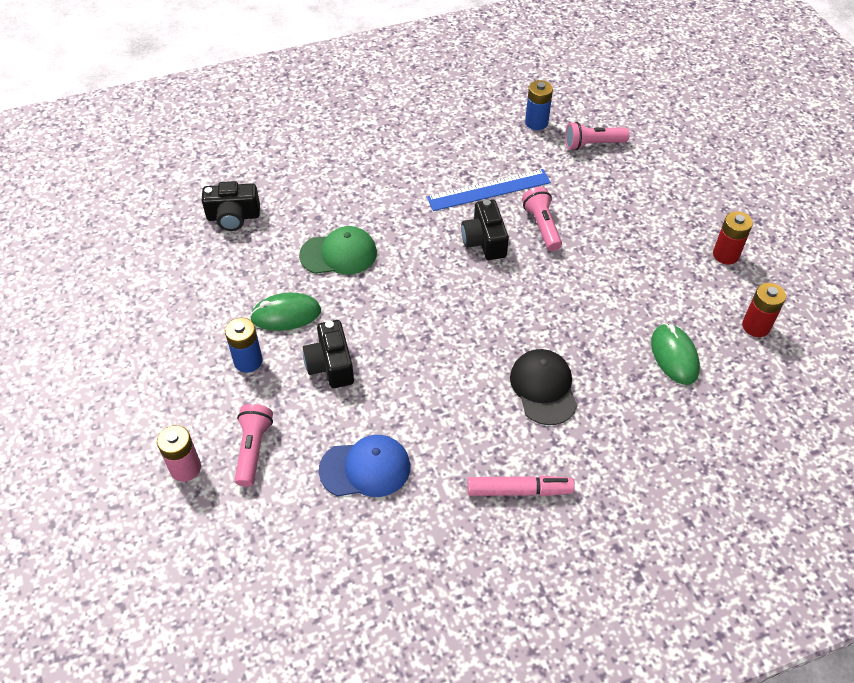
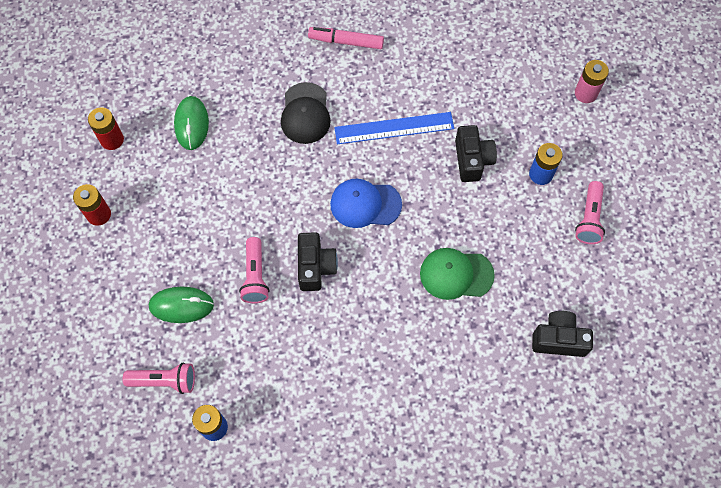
camera: 170 degrees left, 15 degrees up
pink flashlight [235,404,273,487] -> pink flashlight moved to [575,181,605,244]
green mouse [250,293,321,331] -> green mouse moved to [149,287,214,323]
blue cap [319,435,410,497] -> blue cap moved to [330,179,402,228]
blue ruler [427,169,551,211] -> blue ruler moved to [334,112,454,144]

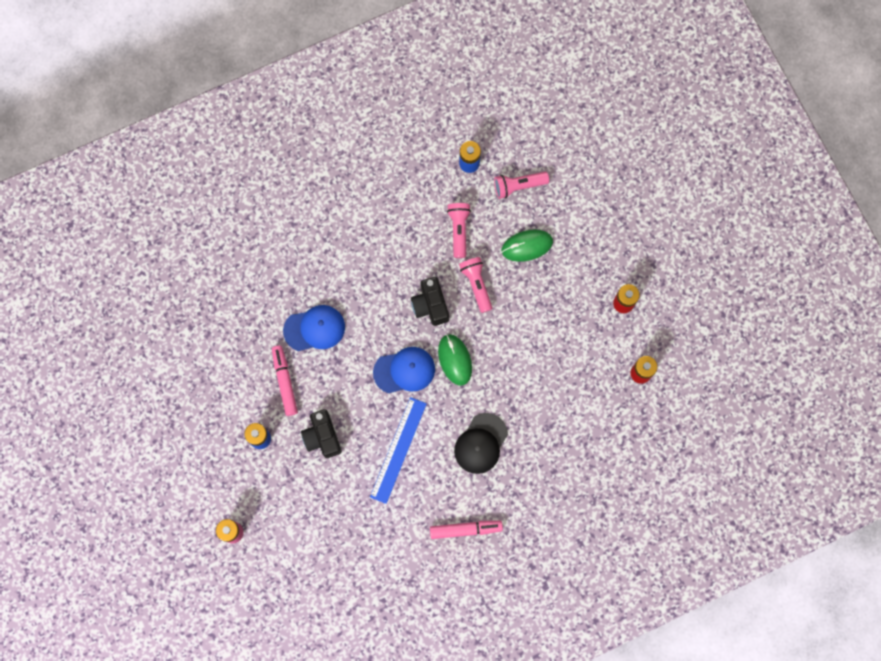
camera: 165 degrees right, 10 degrees up
green mouse [174,96,209,150] -> green mouse moved to [438,334,472,386]
black cap [281,82,331,144] -> black cap turned 135 degrees counterclockwise [454,413,508,474]
blue ruler [334,112,454,144] -> blue ruler turned 45 degrees counterclockwise [370,397,427,504]
green cap [420,248,495,300] -> blue cap [283,305,345,351]
black camera [532,311,593,357] -> none
pink flashlight [575,181,605,244] -> pink flashlight moved to [447,203,471,258]
none -> pink marker [272,345,298,416]

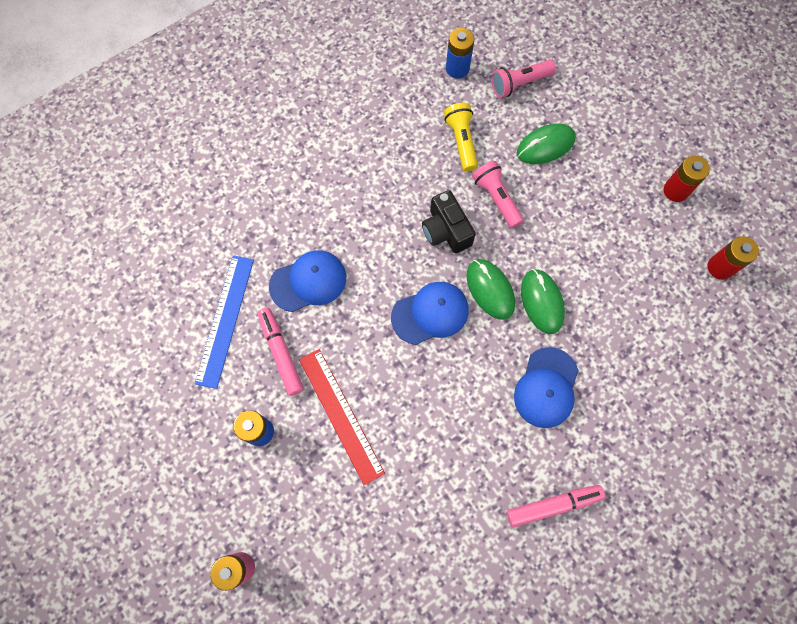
camera: 10 degrees left, 5 degrees down
black camera [301,409,342,458] -> red ruler [299,349,385,485]
blue ruler [370,397,427,504] -> blue ruler moved to [195,255,254,389]
pink flashlight [447,203,471,258] -> yellow flashlight [444,103,478,172]
black cap [454,413,508,474] -> blue cap [514,347,579,428]
none -> green mouse [521,269,565,334]

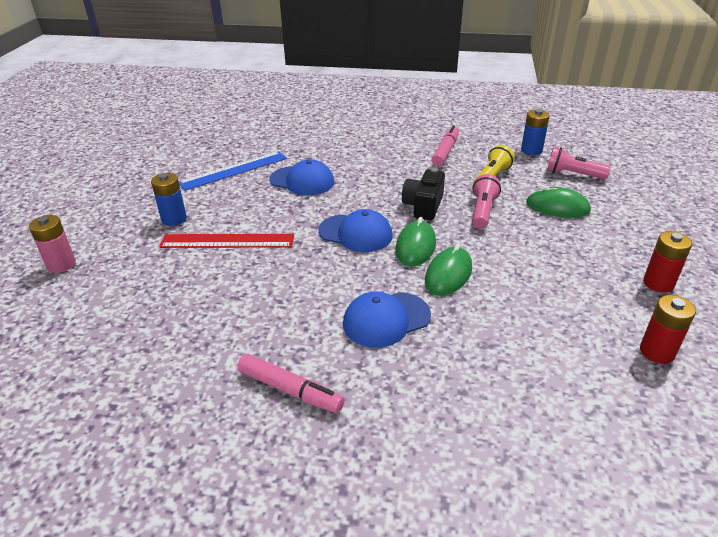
camera: 45 degrees right, 35 degrees down
pink marker [258,308,304,396] -> pink marker moved to [432,125,459,166]
red ruler [299,349,385,485] -> red ruler turned 75 degrees clockwise [159,234,294,248]

